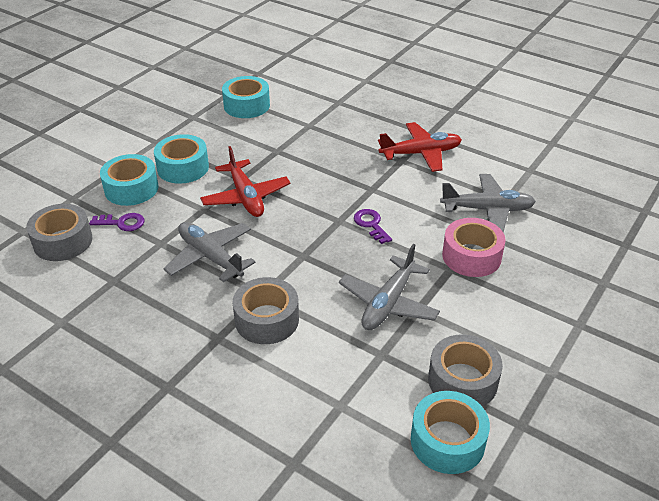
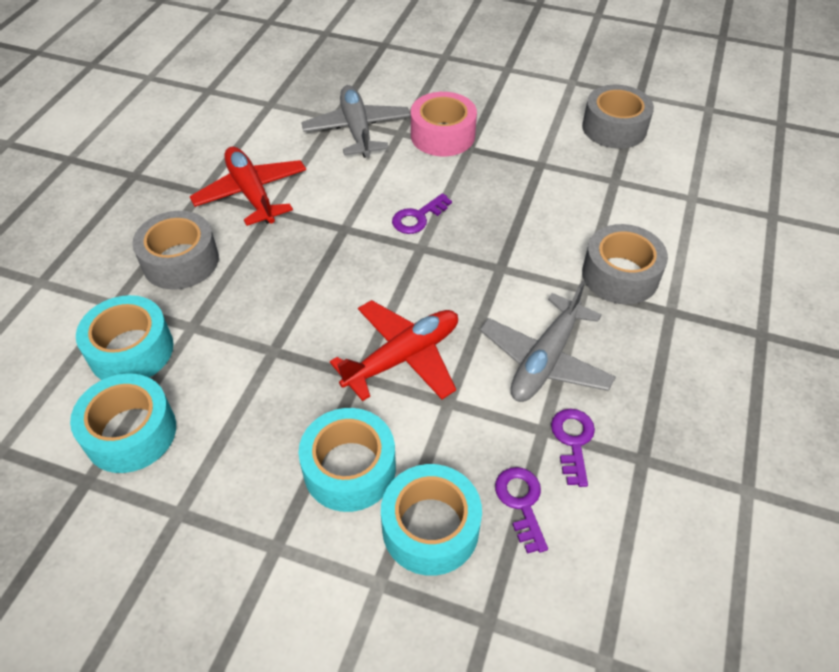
camera: 105 degrees left, 10 degrees up
grey tape [26,204,92,261] -> grey tape moved to [132,211,219,290]
grey plane [339,244,440,330] -> none
turquoise tape [411,391,490,474] -> turquoise tape moved to [76,295,174,380]
none -> purple key [551,409,595,487]

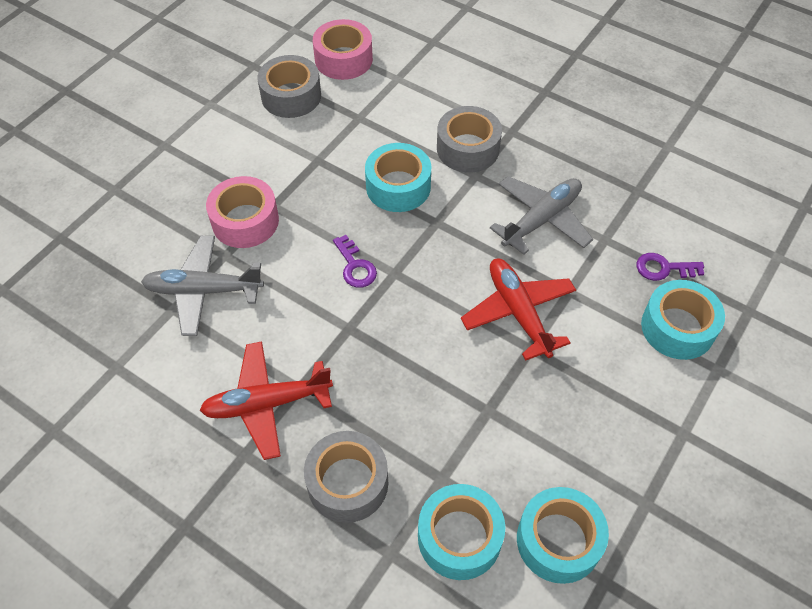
camera: 75 degrees left, 5 degrees up
turquoise tape [298,408,396,512] -> turquoise tape moved to [365,143,431,212]
grey plane [480,281,616,402] -> grey plane turned 90 degrees counterclockwise [490,176,593,255]
purple key [551,409,595,487] -> none
none -> pink tape [313,19,373,80]

